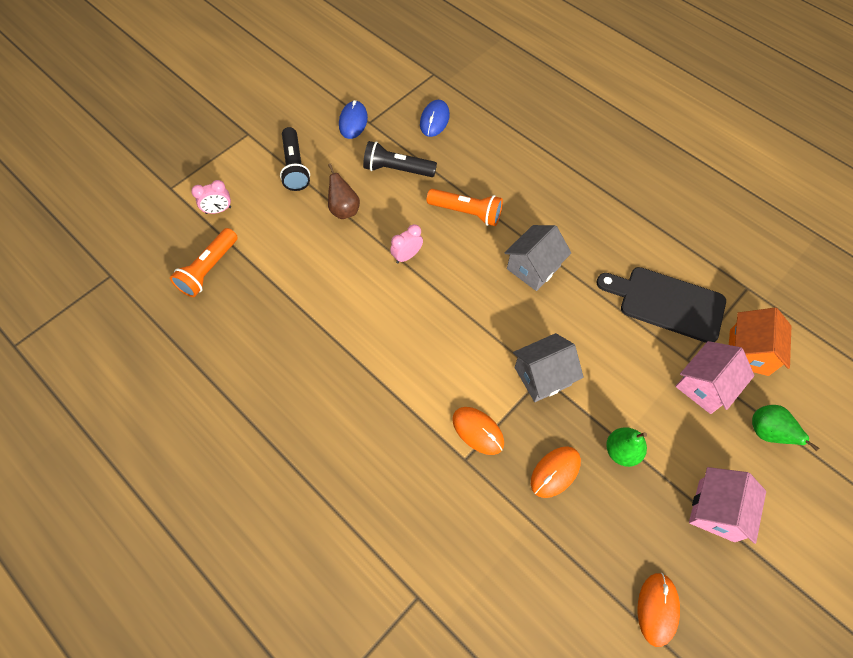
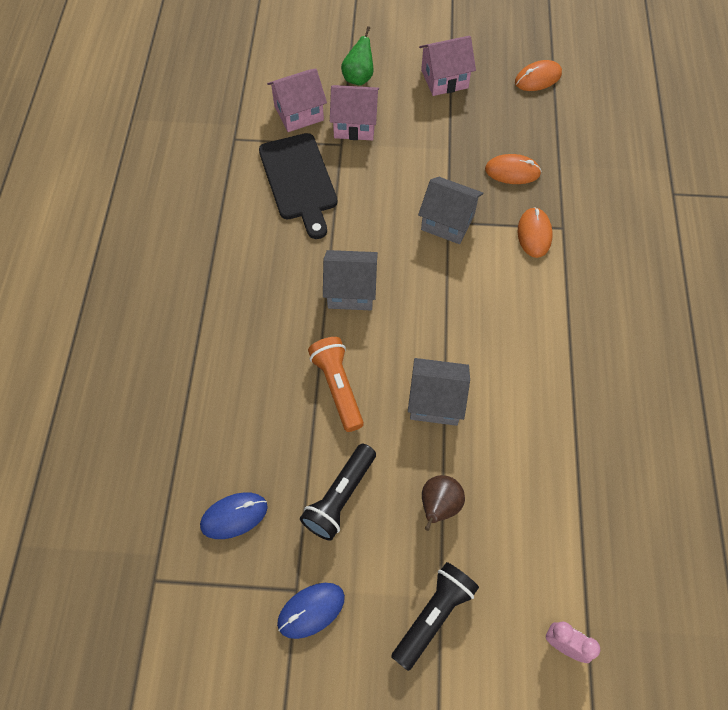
camera: 130 degrees left, 0 degrees up
orange flashlight [170,228,238,297] -> none
black flashlight [363,141,437,177] -> black flashlight turned 60 degrees clockwise [300,444,376,541]
pink clock [390,224,423,263] -> grey house [408,358,470,426]
green pear [606,427,647,467] -> none
orange house [729,308,791,376] -> pink house [267,68,327,132]

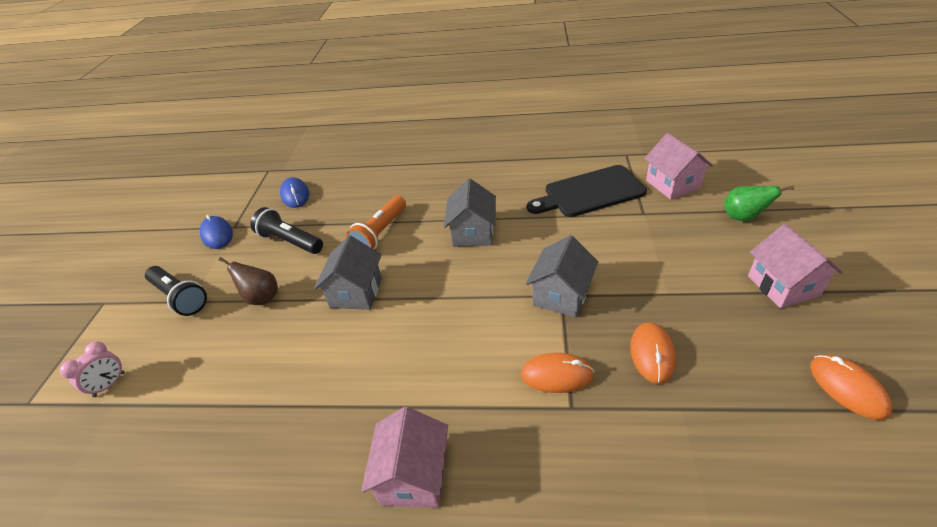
camera: 95 degrees right, 20 degrees down
orange flashlight [308,337,364,432] -> orange flashlight turned 135 degrees clockwise [346,196,406,249]
pink house [330,85,379,141] -> pink house moved to [361,407,448,508]

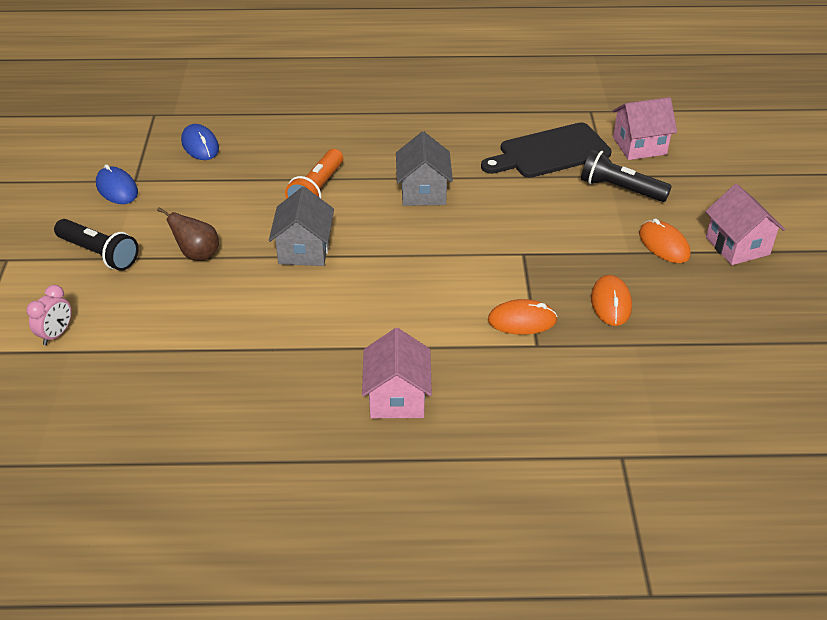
camera: 10 degrees left, 0 degrees up
black flashlight [251,207,323,254] -> black flashlight moved to [581,149,672,202]
grey house [526,235,598,317] -> none
pink house [644,133,713,200] -> pink house turned 75 degrees counterclockwise [612,97,677,160]
green pear [724,186,794,221] -> none
orange mouse [810,355,892,420] -> orange mouse moved to [639,219,691,263]

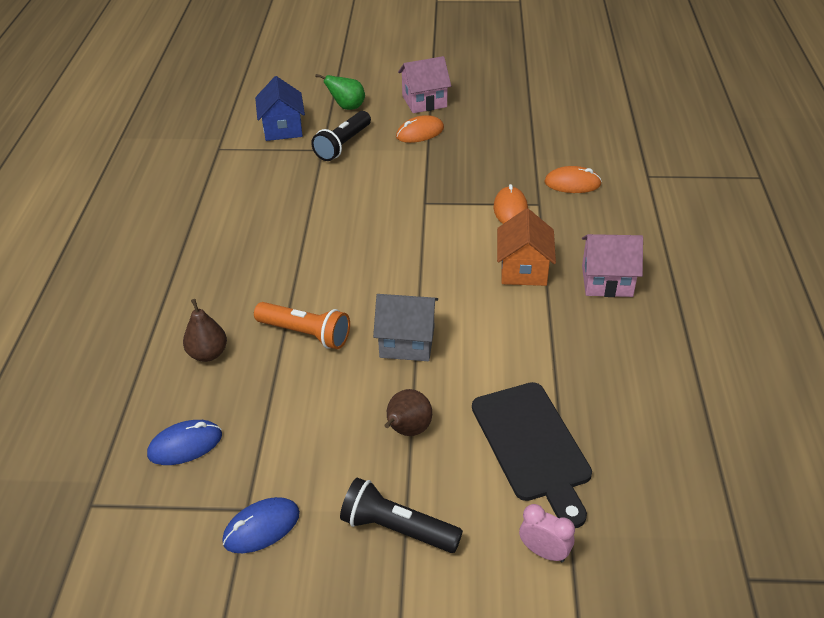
camera: 85 degrees left, 0 degrees up
black flashlight [54,219,138,271] -> black flashlight turned 105 degrees counterclockwise [340,478,463,553]
grey house [396,131,453,206] -> none
black cutting board [481,123,612,178] -> black cutting board moved to [472,382,592,528]
orange mouse [591,275,632,326] -> orange mouse moved to [544,166,602,193]
pink house [612,97,677,160] -> blue house [255,76,305,141]
none -> brown pear [183,299,227,362]
none -> green pear [315,74,365,110]
none -> orange house [497,208,556,286]

